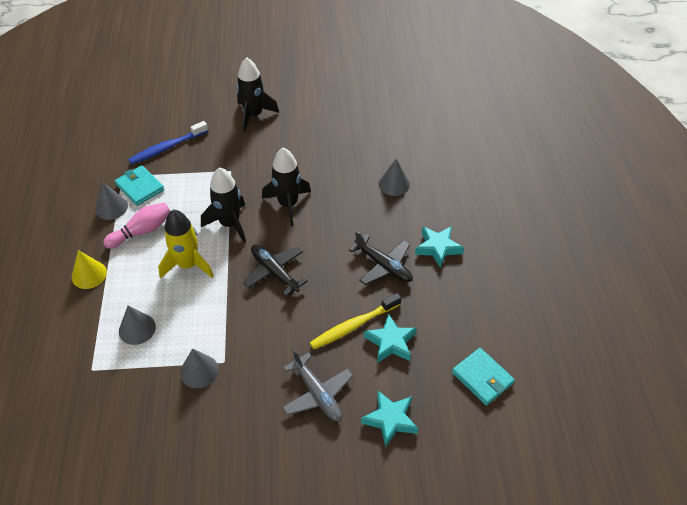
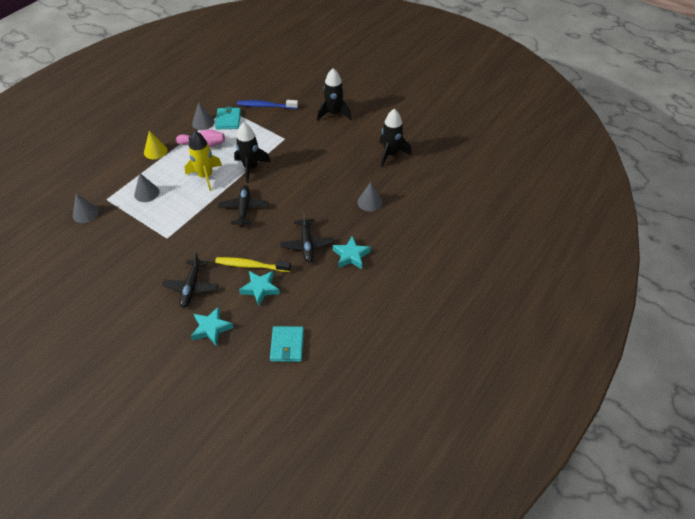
camera: 40 degrees right, 0 degrees up
grey cone [180,348,219,388] -> grey cone moved to [73,194,99,223]
black rocket [262,147,311,226] -> black rocket moved to [379,109,412,167]
grey plane [282,349,353,422] -> black plane [162,252,218,308]

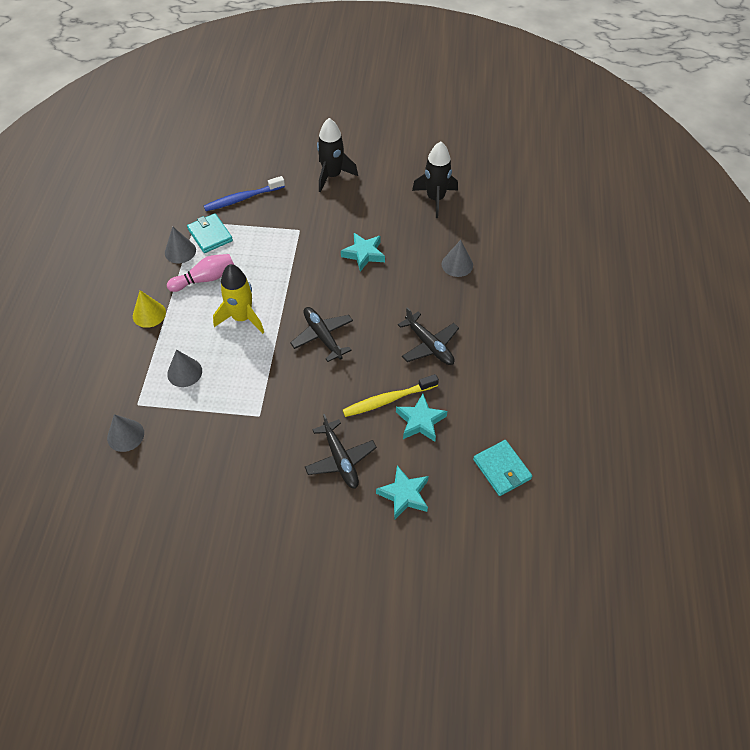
camera: 30 degrees left, 5 degrees up
black rocket [234,122,271,183] -> none
turquoise star [333,236,371,269] -> turquoise star moved to [341,233,385,272]

